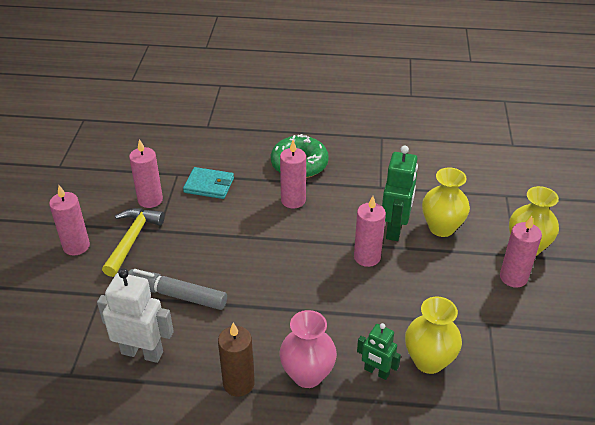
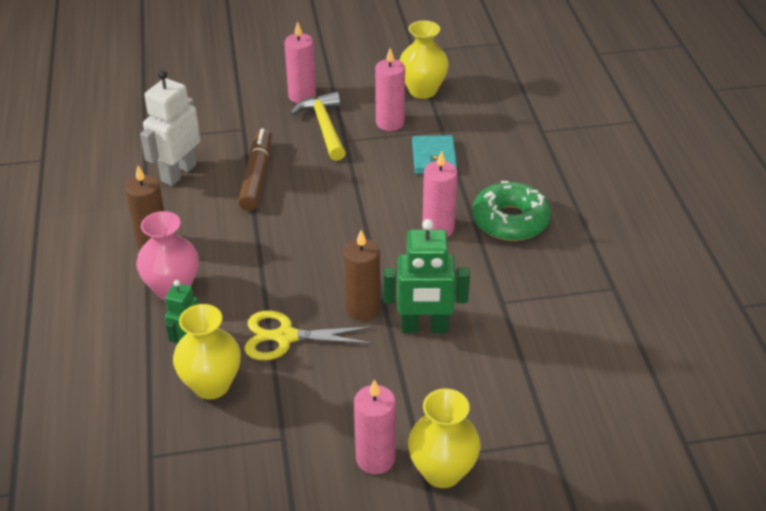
camera: 75 degrees right, 0 degrees up
white robot [97,268,174,363] -> white robot turned 150 degrees counterclockwise [140,70,200,186]
yellow hammer [102,208,165,277] -> yellow hammer turned 105 degrees counterclockwise [290,92,346,161]
grey marker [128,269,227,310] -> brown marker [238,128,272,211]
pink candle [354,196,386,267] -> brown candle [343,230,380,321]
yellow vase [422,167,470,237] -> yellow vase moved to [399,21,449,99]
none -> yellow scissors [244,310,373,360]

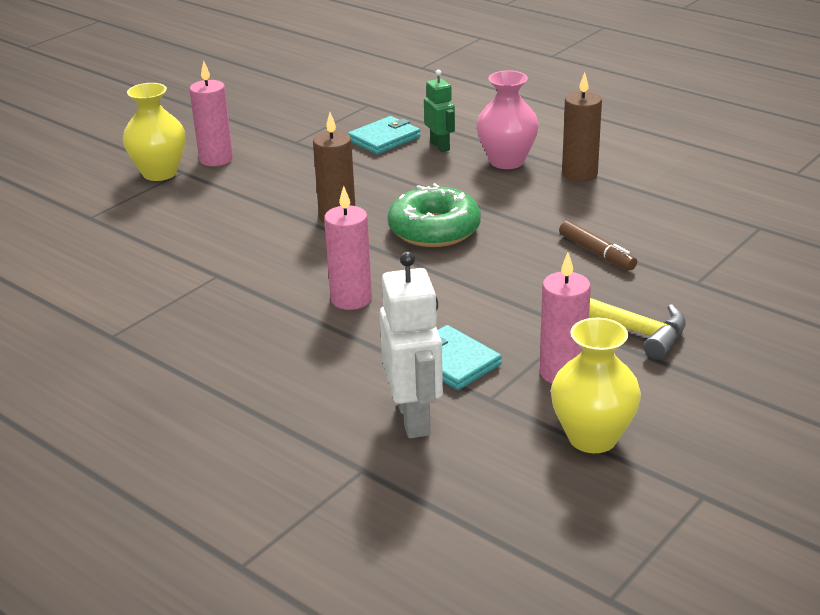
camera: 140 degrees right, 10 degrees down
white robot [140,70,200,186] -> white robot moved to [379,251,443,438]
yellow vase [173,304,241,399] -> turquoise wallet [348,116,420,154]
brown marker [238,128,272,211] -> brown marker [559,220,637,270], size x0.67
yellow scissors [244,310,373,360] -> none
pink candle [284,21,316,103] -> none
green robot [383,219,470,333] -> none
green donut [472,181,551,241] -> green donut moved to [388,183,481,247]

